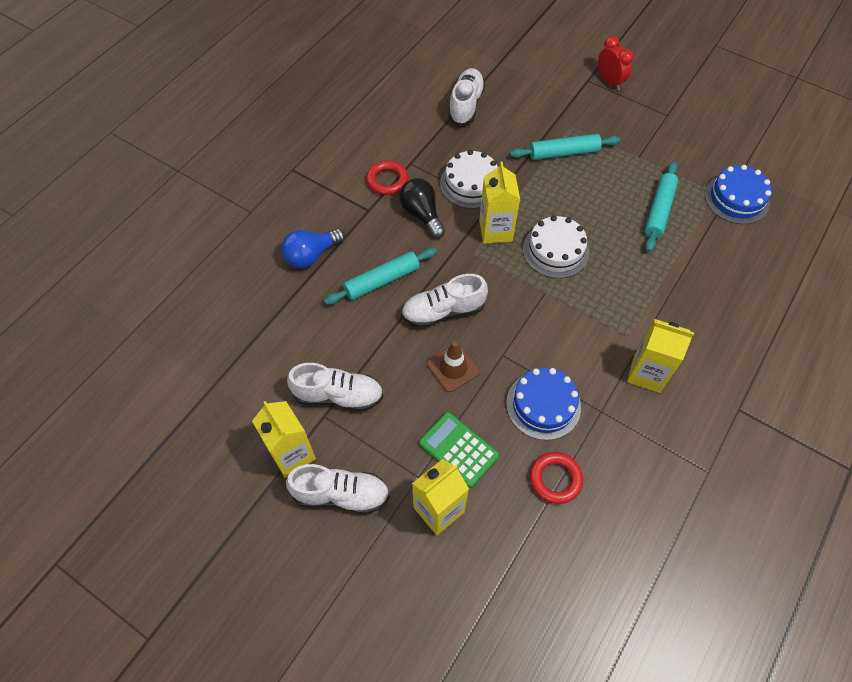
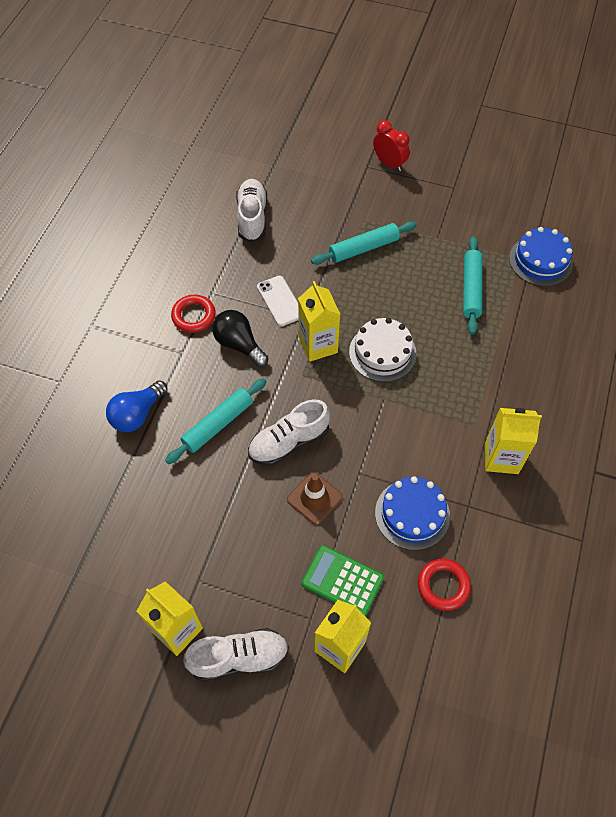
camera: 15 degrees left, 0 degrees up
white shoe [287,363,384,411] -> none
white cake [440,150,498,209] -> white phone [257,276,299,326]

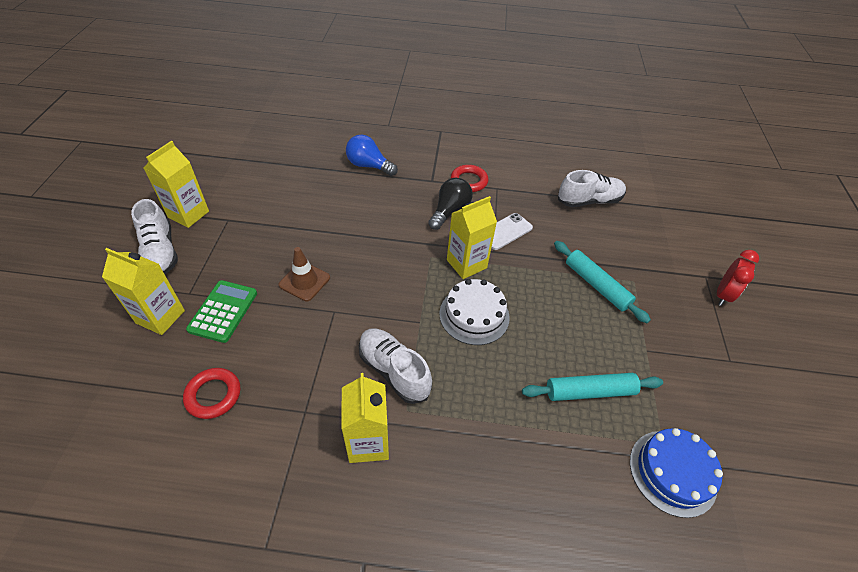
camera: 75 degrees right, 10 degrees down
turquoise rolling pin [165,378,267,464] -> none
white shoe [248,400,330,466] -> white shoe moved to [359,329,432,404]
blue cake [375,476,450,550] -> none

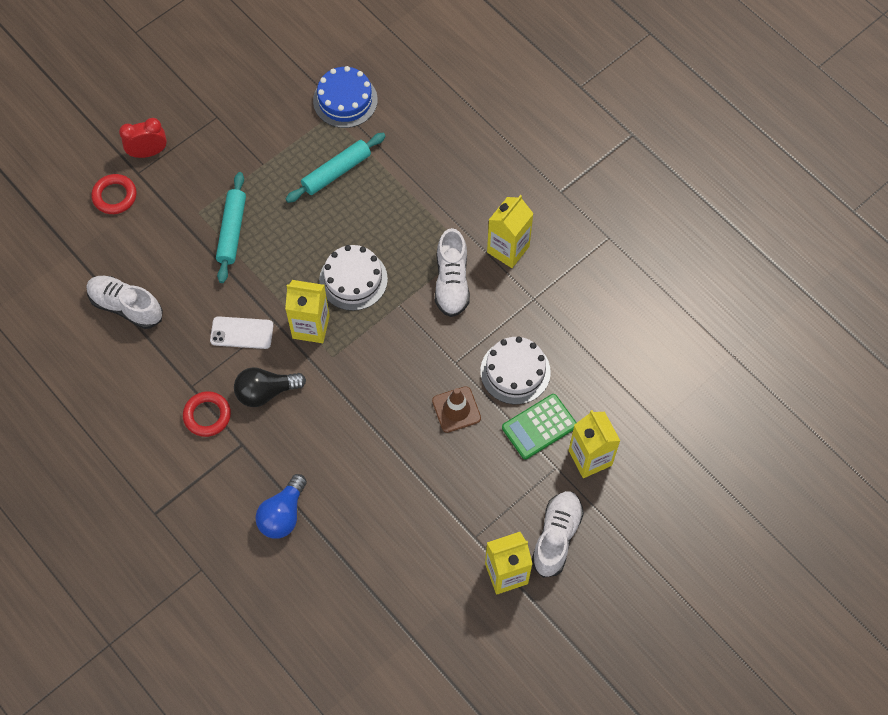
camera: 135 degrees left, 15 degrees up
red ring [183,368,240,419] -> red ring moved to [91,174,137,214]
blue light bulb [346,135,398,176] -> blue light bulb turned 45 degrees clockwise [255,474,307,539]
turquoise rolling pin [522,373,663,401] -> turquoise rolling pin turned 75 degrees counterclockwise [286,133,386,203]
none -> white cake [480,337,551,404]

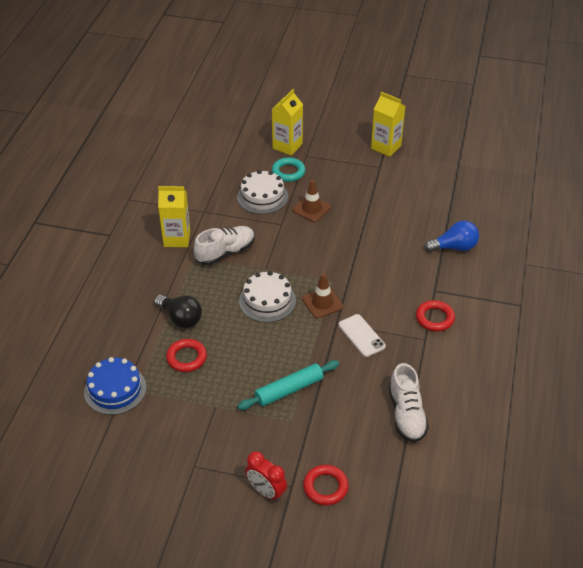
camera: 125 degrees left, 20 degrees down
black light bulb [234,367,306,407] -> black light bulb moved to [154,295,202,328]
yellow carton [285,280,330,343] -> brown traffic cone [302,273,343,318]
turquoise rolling pin [286,133,386,203] -> red ring [166,339,207,372]
green calculator [502,394,577,459] -> turquoise ring [272,157,305,182]
white shoe [532,491,584,578] -> none

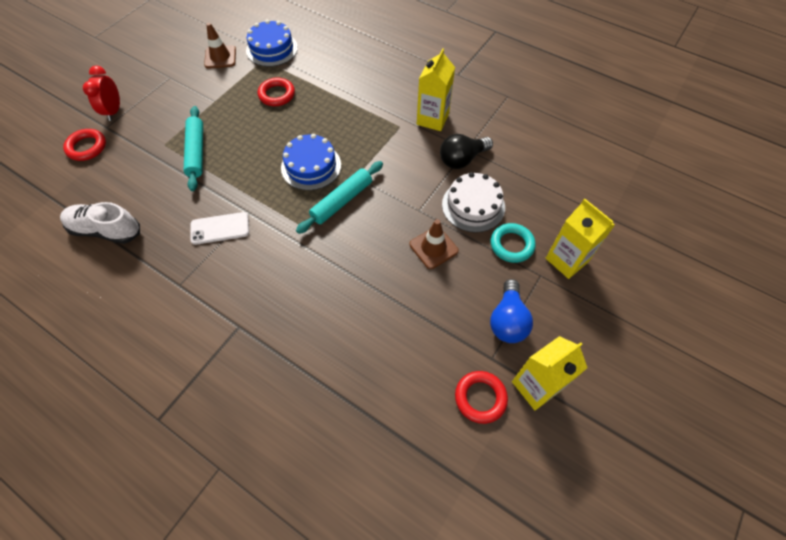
camera: 110 degrees right, 15 degrees up
black light bulb [154,295,202,328] -> black light bulb moved to [440,134,493,169]
white shoe [193,226,255,265] -> none
white cake [239,271,296,322] -> blue cake [281,134,341,190]
red clock [245,451,287,502] -> red clock turned 60 degrees counterclockwise [83,66,120,121]
brown traffic cone [302,273,343,318] -> brown traffic cone moved to [204,23,236,69]
red ring [416,300,455,332] -> red ring moved to [455,371,508,424]
blue light bulb [424,221,479,252] -> blue light bulb moved to [490,279,533,343]
none -> turquoise rolling pin [296,161,383,234]

